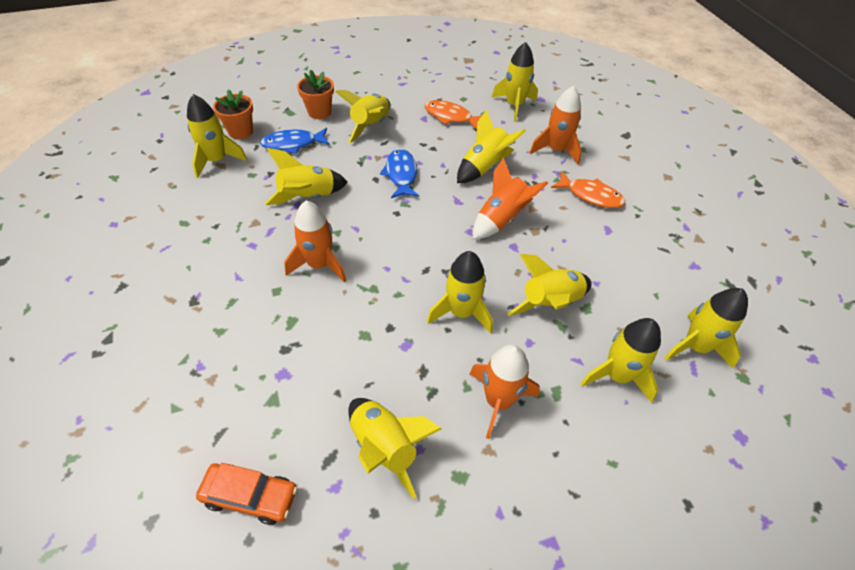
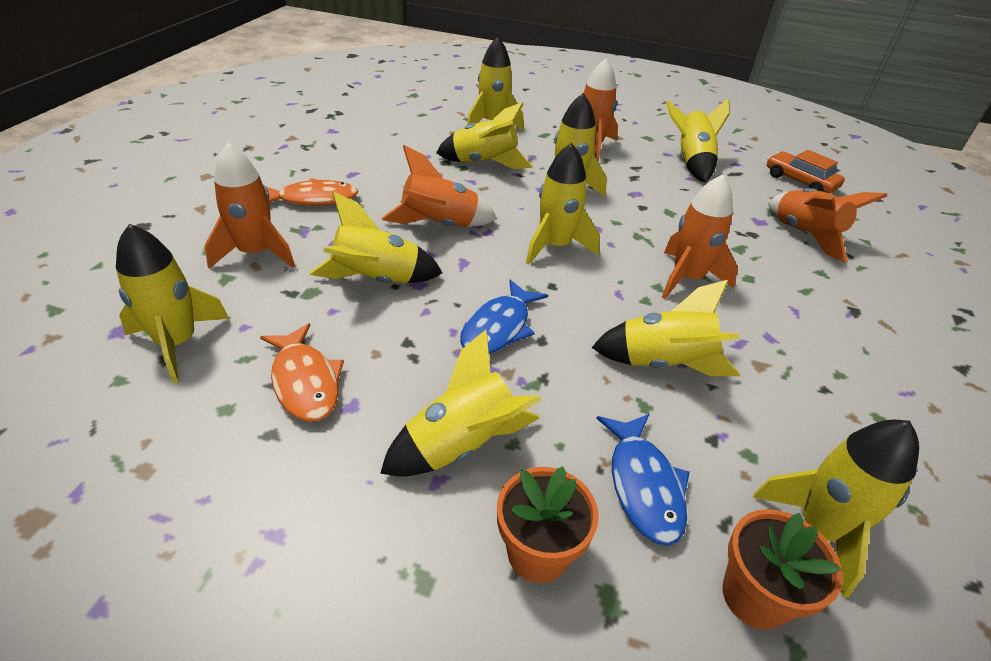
camera: 145 degrees left, 10 degrees down
blue fish [260,128,330,154] -> blue fish turned 60 degrees clockwise [596,414,690,546]
orange fish [551,171,625,208] -> orange fish turned 105 degrees clockwise [265,178,358,206]
yellow rocket [664,288,748,368] -> yellow rocket moved to [526,143,600,265]
none -> orange rocket [768,188,887,262]

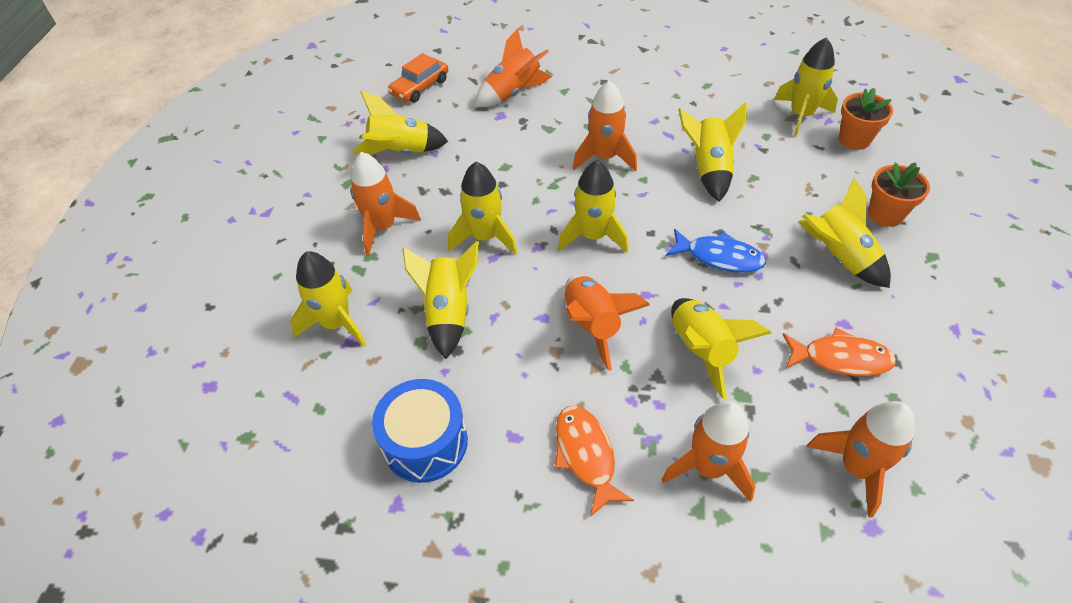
camera: 95 degrees left, 10 degrees up
yellow rocket [116,224,229,383] -> orange rocket [807,401,915,518]
orange fish [260,323,344,422] -> orange fish turned 45 degrees clockwise [783,328,896,376]
blue fish [596,414,690,546] -> none
none -> blue drum [372,379,468,483]

